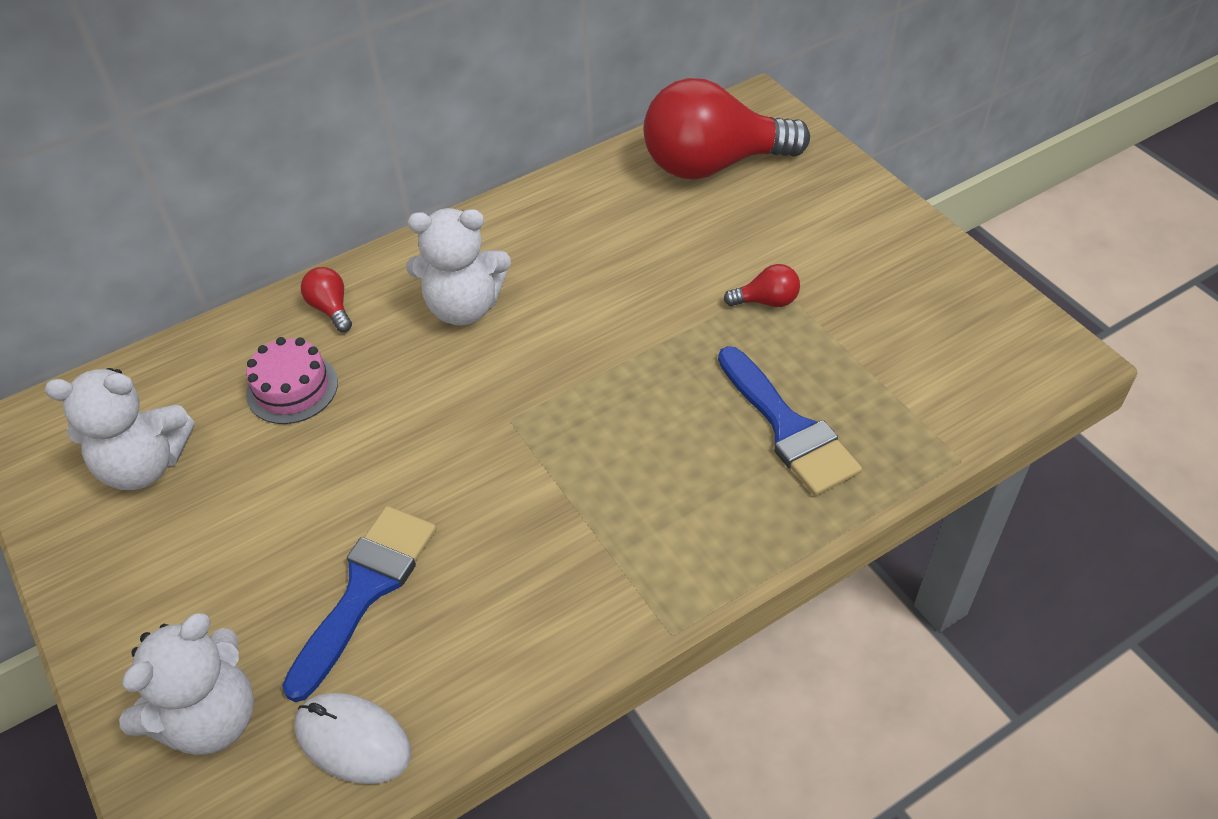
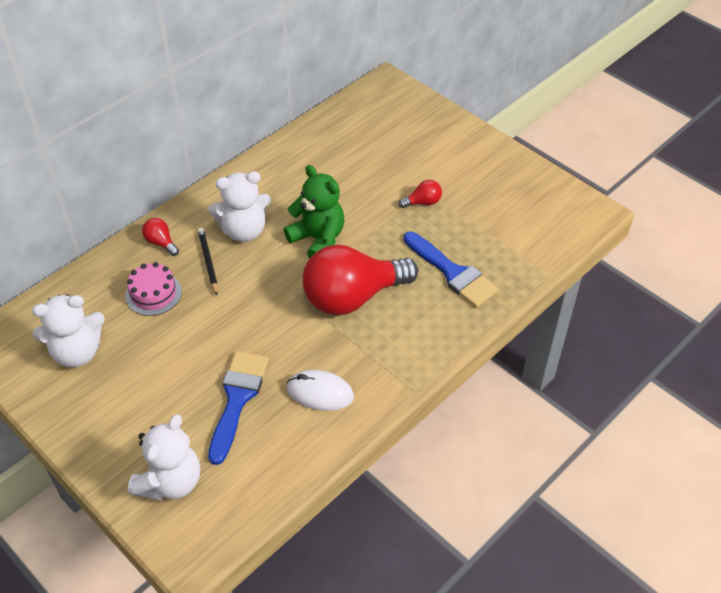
camera: 15 degrees left, 0 degrees up
white mouse [294,693,411,784] -> white mouse moved to [287,370,354,411]
red light bulb [643,78,810,180] -> red light bulb moved to [303,245,418,315]
none -> black pencil [198,228,218,295]
none -> green teddy bear [284,165,344,258]

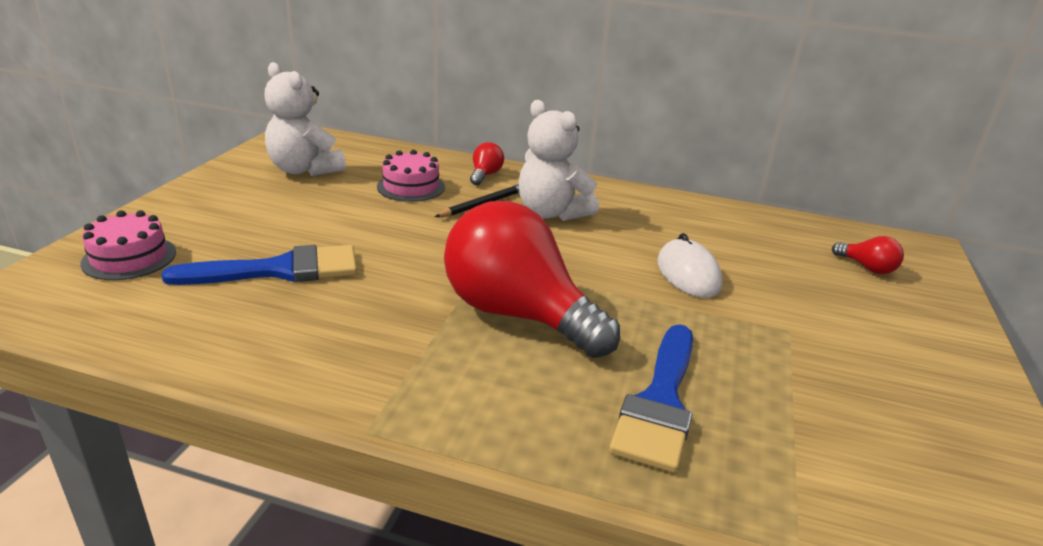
camera: 60 degrees right, 20 degrees down
white teddy bear [128,414,200,501] -> pink cake [80,210,176,280]
green teddy bear [284,165,344,258] -> none
white mouse [287,370,354,411] -> white mouse moved to [657,233,722,298]
red light bulb [398,180,442,208] -> red light bulb moved to [832,236,904,274]

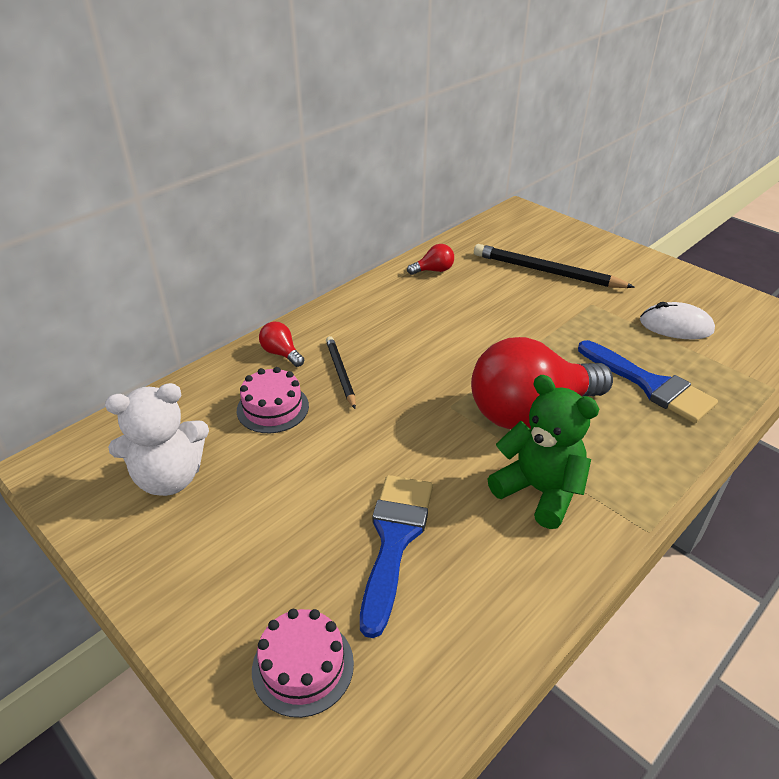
camera: 60 degrees left, 10 degrees up
white teddy bear [519,100,599,221] -> none
white mouse [657,233,722,298] -> white mouse moved to [640,302,715,339]
red light bulb [832,236,904,274] -> red light bulb moved to [407,244,454,275]
none -> black pencil [474,244,635,288]
none -> green teddy bear [488,375,599,529]

